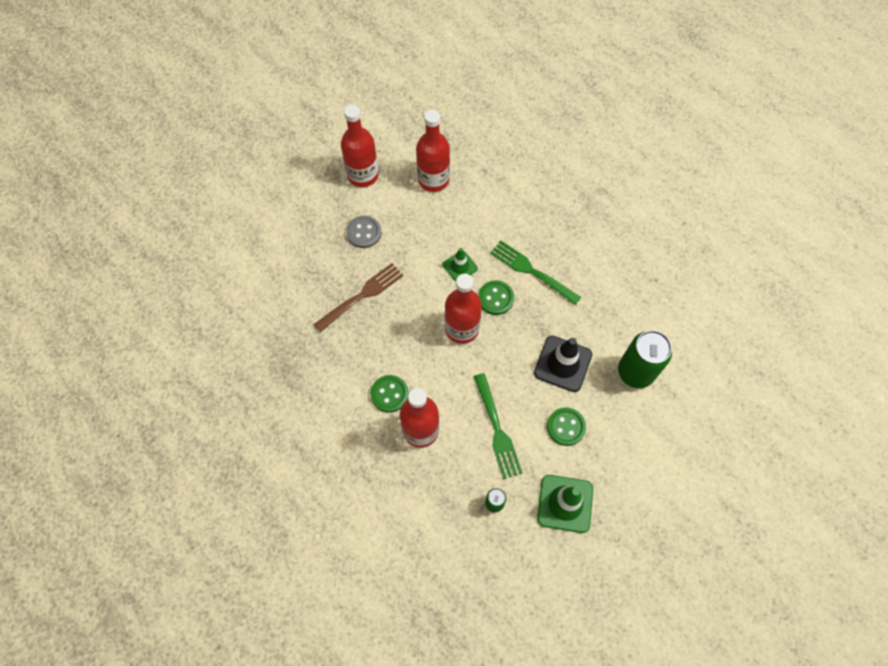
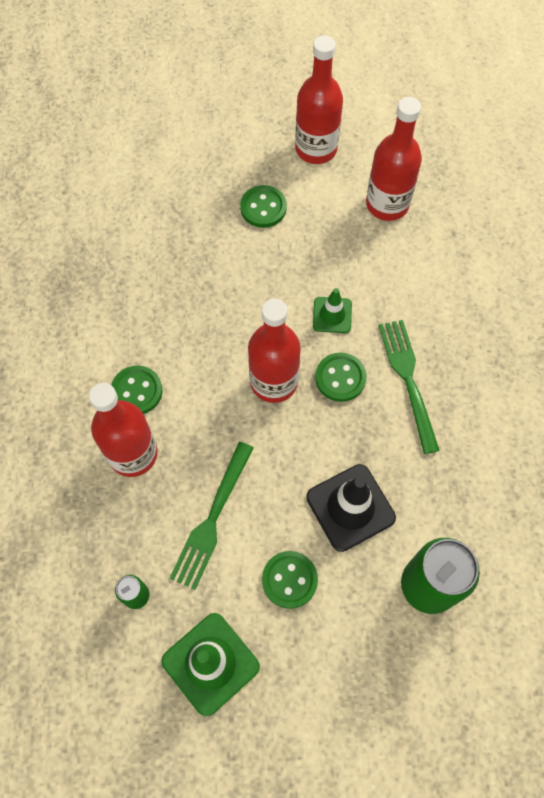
camera: 40 degrees right, 0 degrees up
brown fork [313,263,403,332] -> none
grey button [346,216,381,248] -> green button [240,185,287,228]

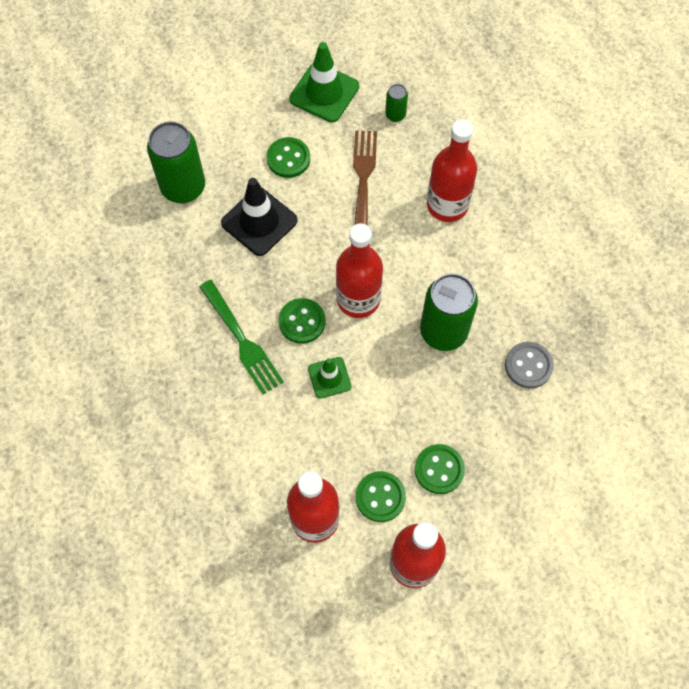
camera: 160 degrees right, 0 degrees up
green button [111,366,162,414] -> green button moved to [356,471,406,522]
green fork [170,442,254,590] -> brown fork [353,130,377,226]
none -> green can [420,273,478,351]
none -> grey button [505,342,554,389]

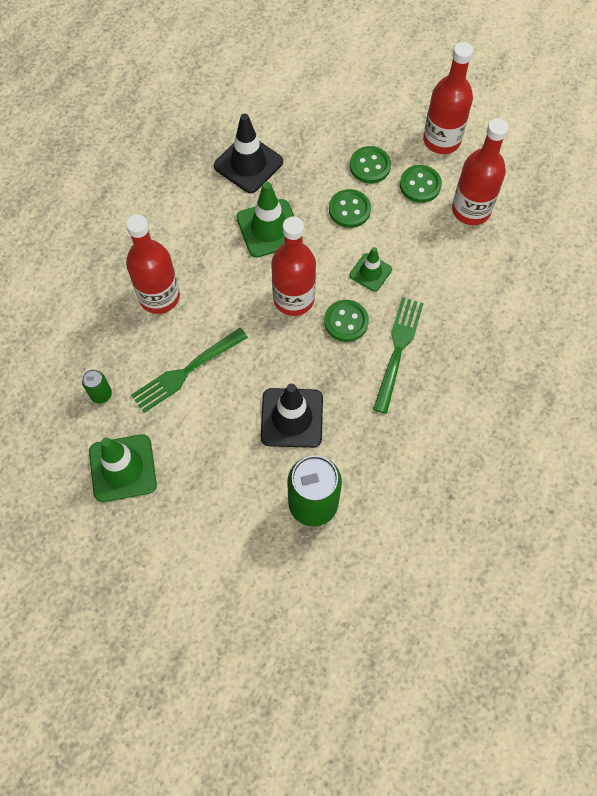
camera: 130 degrees left, 0 degrees up
green button [266,137,310,178] -> green button moved to [329,189,371,228]
brown fork [353,130,377,226] -> green fork [131,328,248,413]
green can [420,273,478,351] -> green traffic cone [236,182,303,258]
grey button [505,342,554,389] -> black traffic cone [214,114,283,193]

